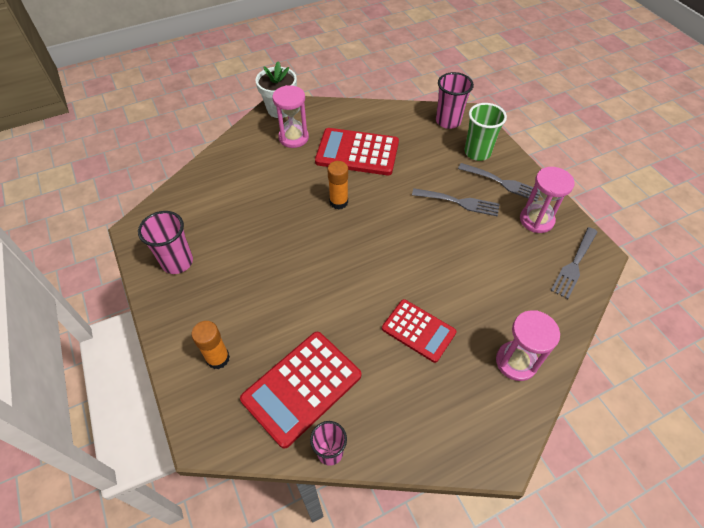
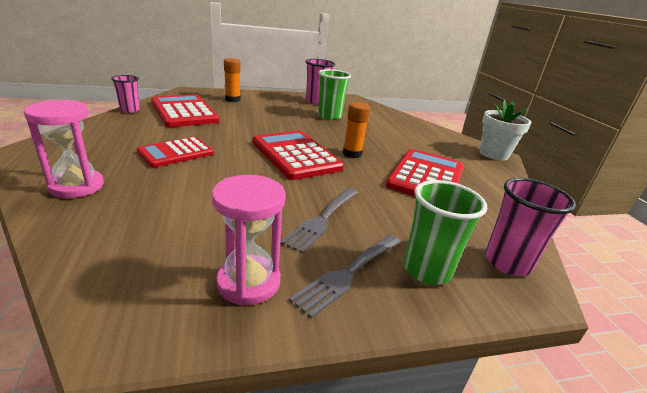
camera: 100 degrees right, 25 degrees down
pink hourglass [273,85,309,148] -> none
grey fork [551,227,597,299] -> none
none -> red calculator [252,131,344,180]
none -> green cup [318,69,351,120]

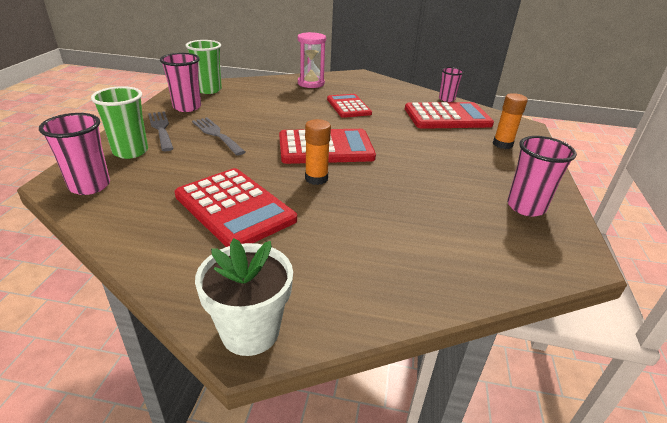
camera: 115 degrees right, 5 degrees up
pink hourglass [212,175,286,305] -> pink cup [160,53,201,112]
green cup [318,69,351,120] -> green cup moved to [186,40,222,94]

